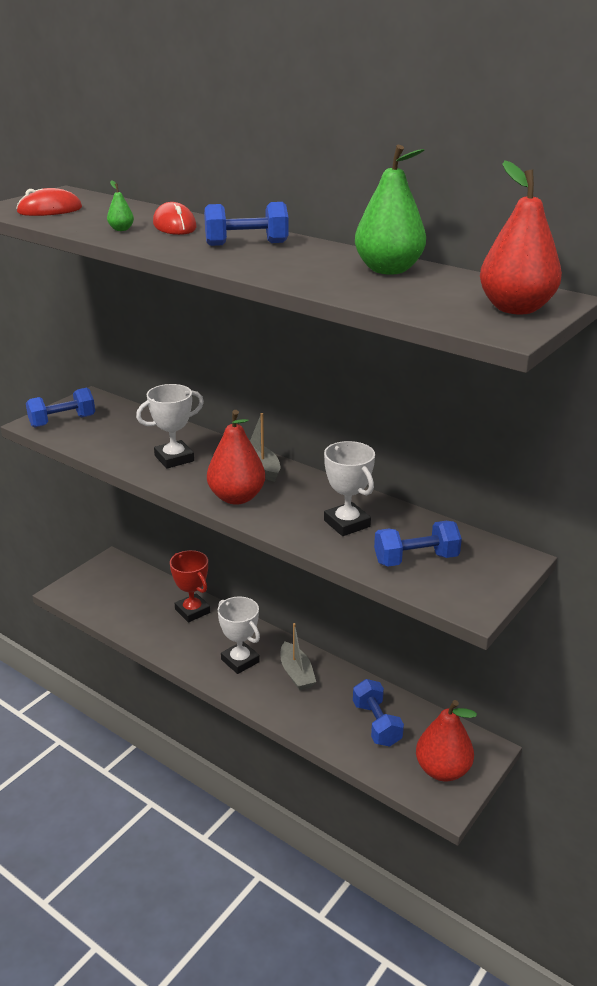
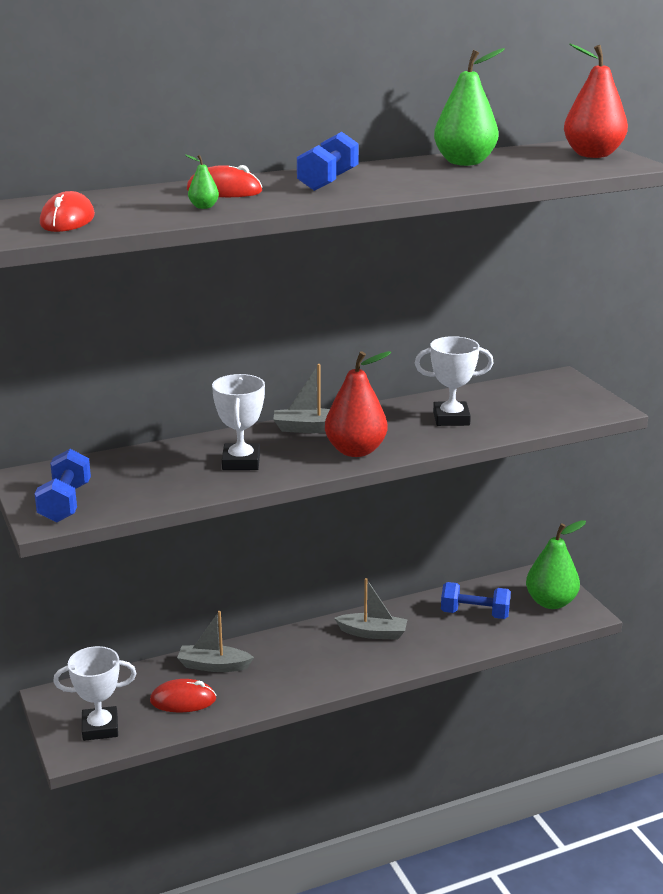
camera: 60 degrees left, 5 degrees down
red trophy [170,550,210,622] -> grey boat [177,611,254,672]
white trophy [218,596,260,674] -> white trophy moved to [53,646,137,741]
blue dumbbell [374,521,462,566] -> none
red pear [416,700,477,782] -> green pear [526,520,586,609]
none -> red mouse [150,679,217,712]

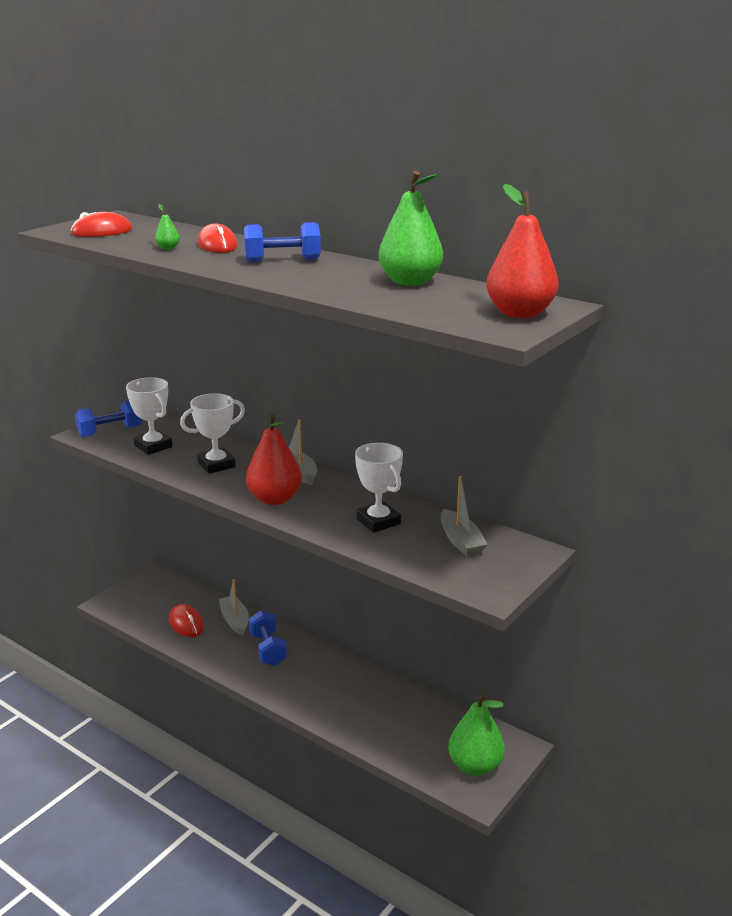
camera: 60 degrees right, 0 degrees up
white trophy [53,646,137,741] -> white trophy moved to [126,377,173,455]
grey boat [334,578,408,640] -> grey boat moved to [441,476,488,557]
blue dumbbell [441,582,511,619] -> blue dumbbell moved to [249,610,287,666]

